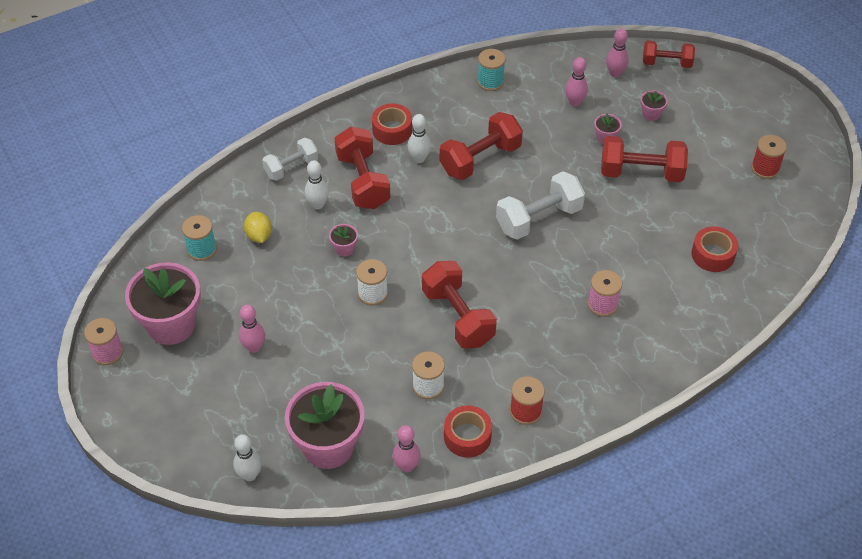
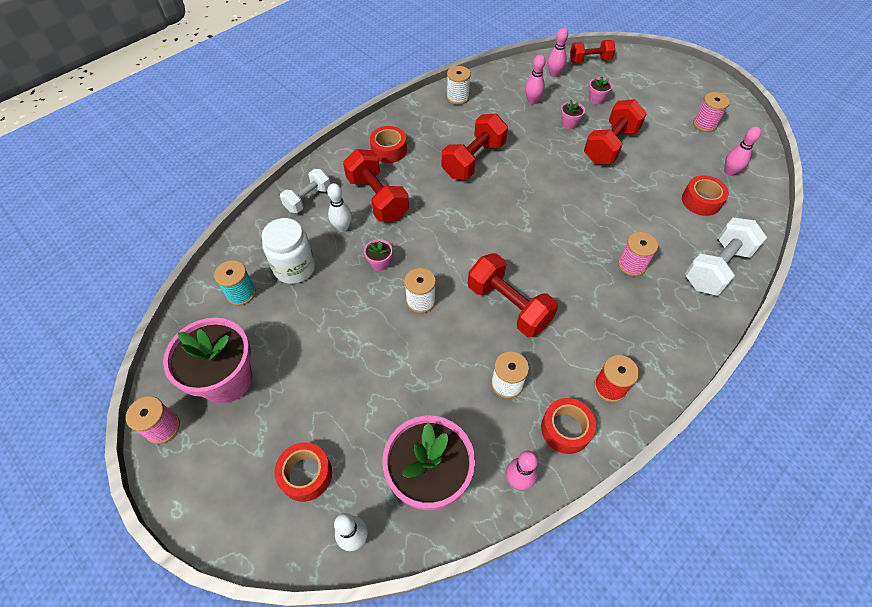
camera: 15 degrees left, 5 degrees up
pink bowling pin [239,305,265,353] -> pink bowling pin moved to [724,126,761,176]
yellow lemon [244,212,272,243] -> white jar [262,218,315,284]
white bowling pin [407,114,431,163] -> none
turquoise spool [477,49,505,91] -> white spool [447,66,471,105]
white dumbbell [496,172,585,240] -> white dumbbell moved to [685,218,767,296]
red dumbbell [601,136,688,182] -> red dumbbell turned 45 degrees counterclockwise [584,99,647,164]
red spool [751,135,787,179] -> pink spool [693,92,730,132]
none -> red tape [275,442,332,502]

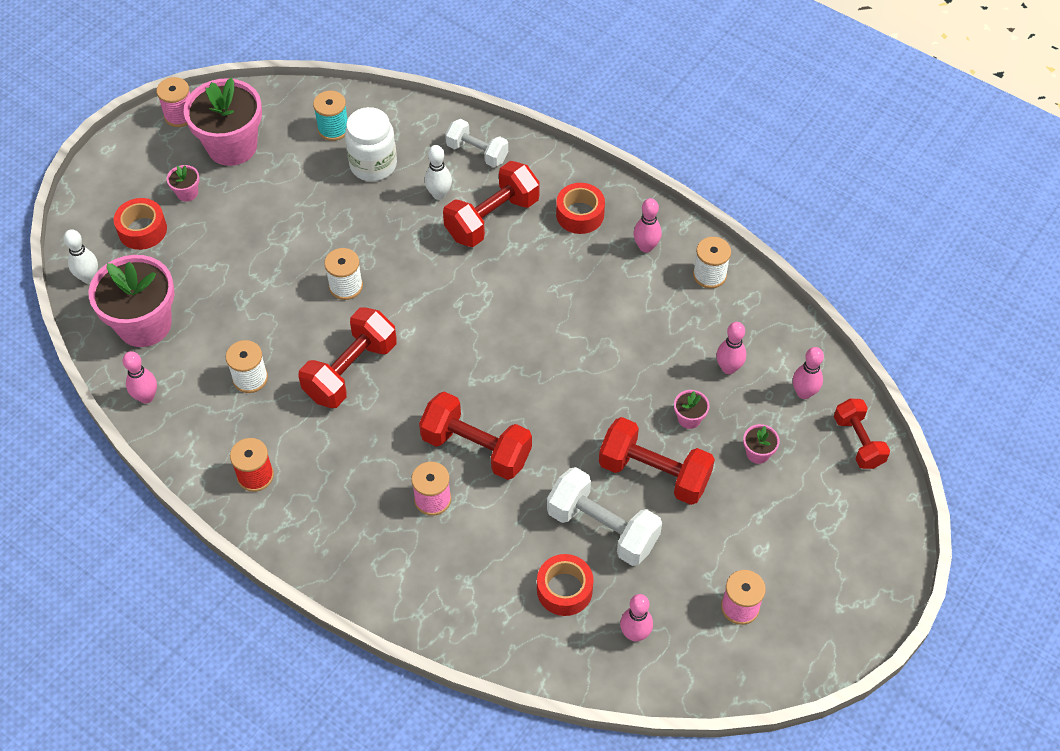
camera: 80 degrees right, 0 degrees up
pink flower pot [364,239,393,271] -> pink flower pot moved to [167,165,200,202]
red dumbbell [442,113,508,179] -> red dumbbell moved to [419,391,532,480]
red tape [541,398,596,454] -> none
white dumbbell [685,218,767,296] -> white dumbbell moved to [547,467,662,566]
none -> pink bowling pin [633,198,662,253]

